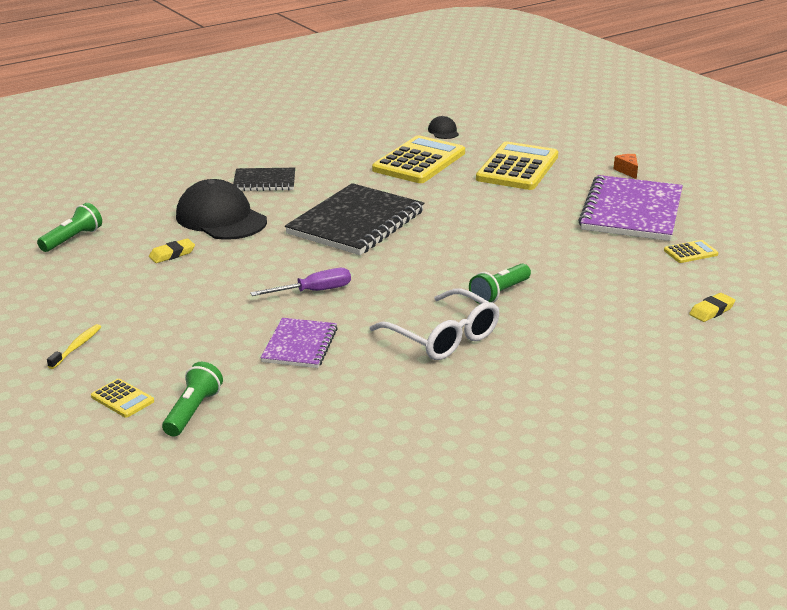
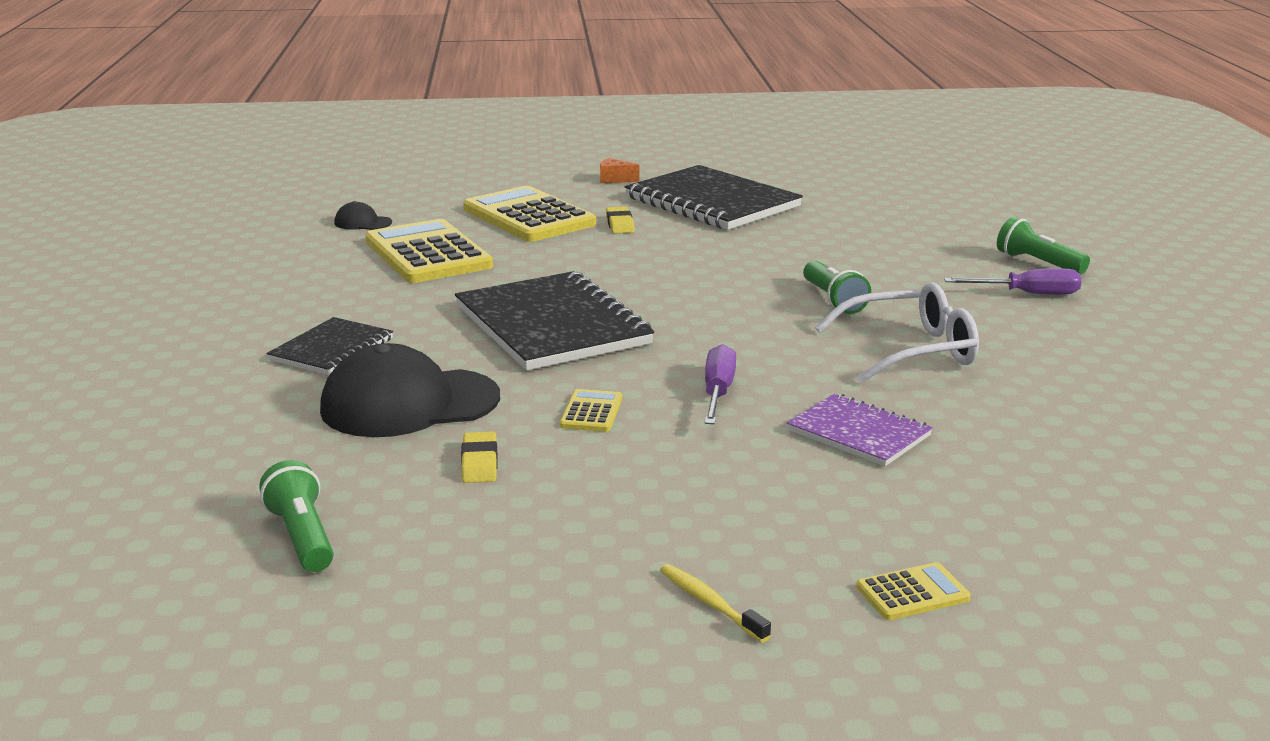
camera: 60 degrees left, 5 degrees down
green flashlight [162,362,223,437] -> green flashlight moved to [997,217,1090,274]
purple notebook [578,175,683,241] -> black notebook [625,165,803,230]
yellow calculator [664,240,718,263] -> yellow calculator moved to [560,389,622,432]
yellow eraser [689,293,735,322] -> yellow eraser moved to [606,206,635,234]
none -> purple screwdriver [944,268,1082,295]

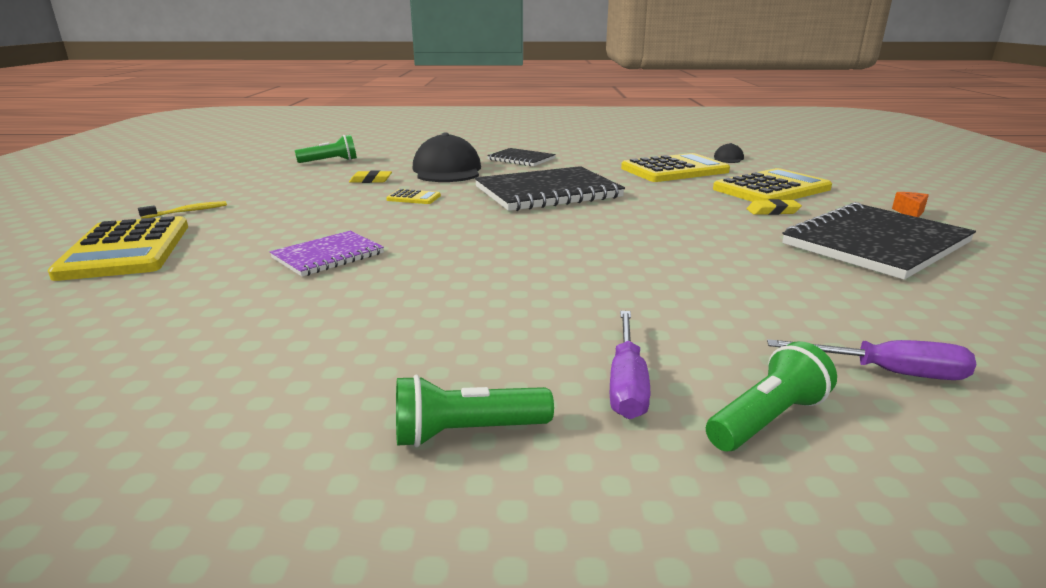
camera: 95 degrees right, 0 degrees up
purple screwdriver [704,344,736,424] -> purple screwdriver moved to [767,339,977,380]
green flashlight [803,260,871,314] -> green flashlight moved to [396,375,554,447]
white glasses [815,282,979,383] -> none
yellow calculator [856,562,971,620] -> yellow calculator [48,216,188,281], size x2.29

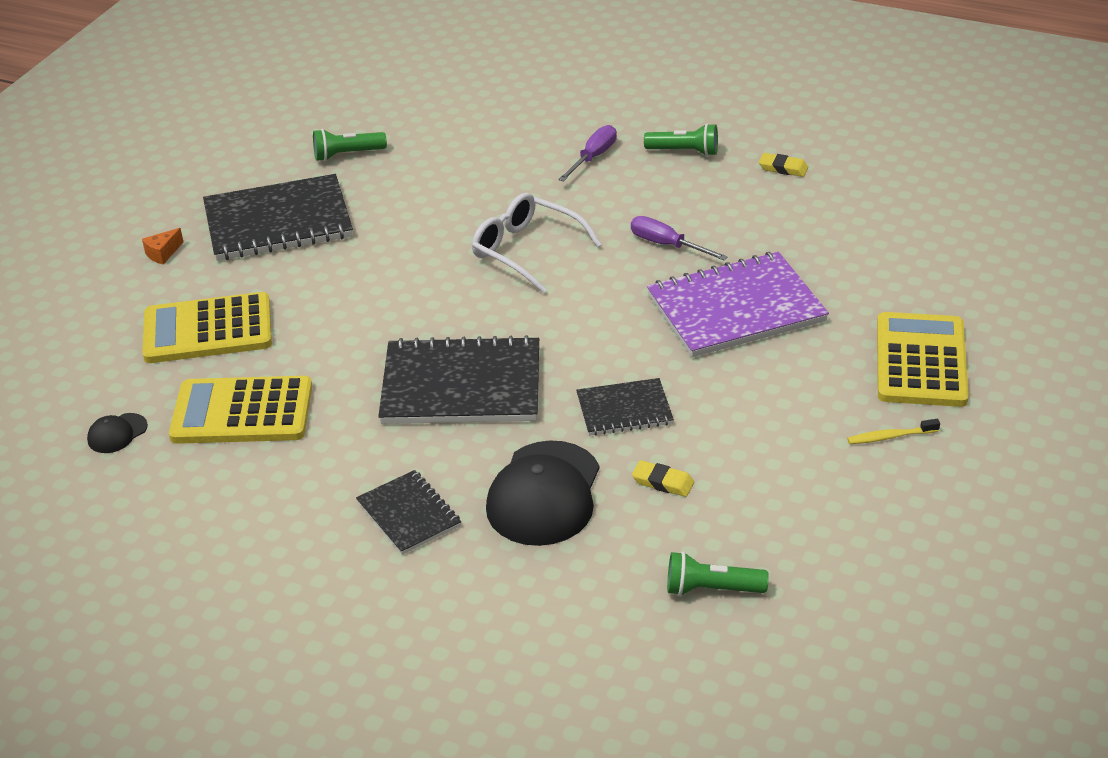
camera: 155 degrees left, 15 degrees up
purple notebook [270,231,384,276] -> purple notebook [647,252,829,357], size x1.84
yellow calculator [386,189,441,204] -> black notebook [576,378,674,436]
green flashlight [706,341,837,451] -> green flashlight moved to [313,129,387,161]
yellow eraser [747,199,802,215] -> yellow eraser moved to [759,153,808,177]
purple screwdriver [767,339,977,380] -> purple screwdriver moved to [631,216,728,261]
none -> white glasses [472,193,602,293]

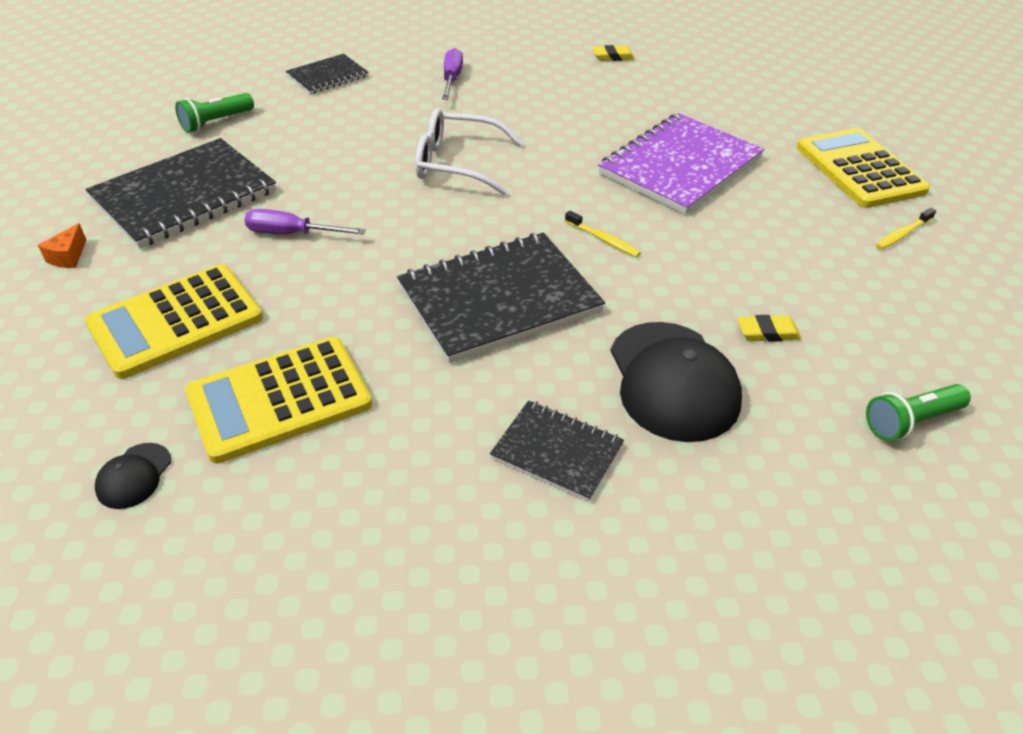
camera: 30 degrees left, 5 degrees up
black notebook [576,378,674,436] -> black notebook moved to [286,54,368,94]
purple screwdriver [631,216,728,261] -> purple screwdriver moved to [244,209,366,235]
green flashlight [644,123,718,156] -> none
none -> yellow toothbrush [565,211,641,257]

